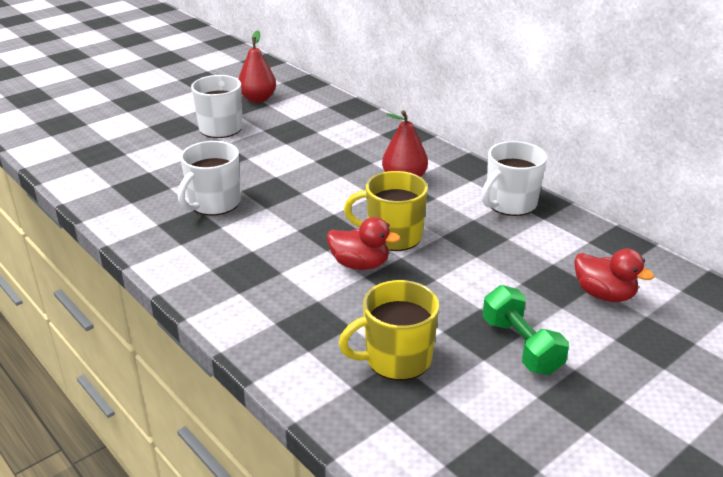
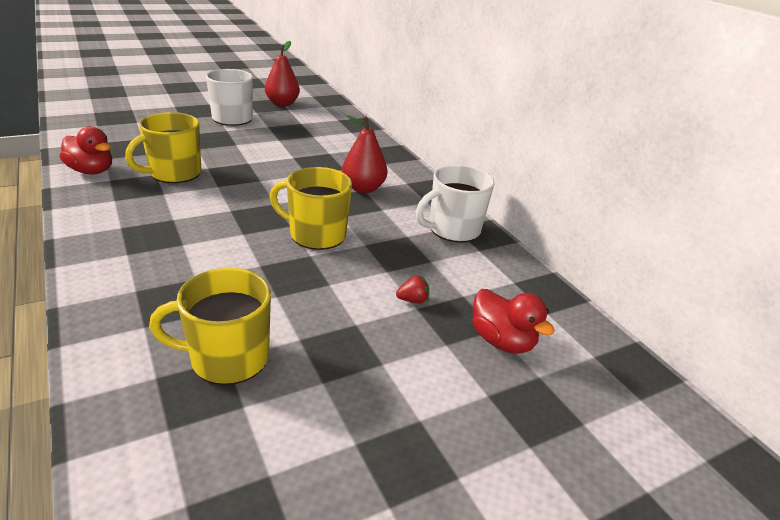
camera: 10 degrees right, 0 degrees up
white mug [178,141,241,216] -> yellow mug [125,112,201,183]
red duck [327,217,400,270] -> red duck moved to [60,126,112,174]
green dumbbell [482,285,569,375] -> none
none -> red strawberry [396,275,429,304]

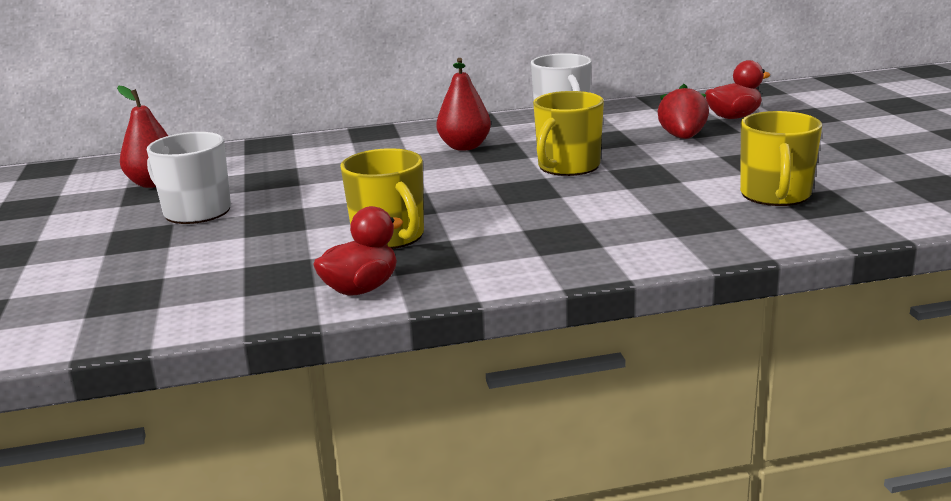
camera: 70 degrees left, 10 degrees down
red strawberry [396,275,429,304] -> red strawberry [657,84,709,139], size x1.97

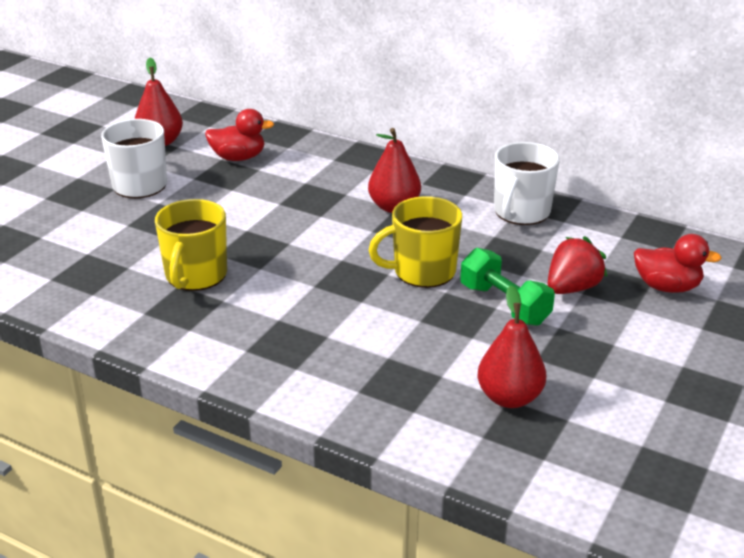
camera: 40 degrees right, 10 degrees up
red duck [313,206,403,296] -> red duck moved to [205,109,274,161]
yellow mug [740,111,822,206] -> red pear [478,285,546,408]
none -> green dumbbell [460,248,555,326]

